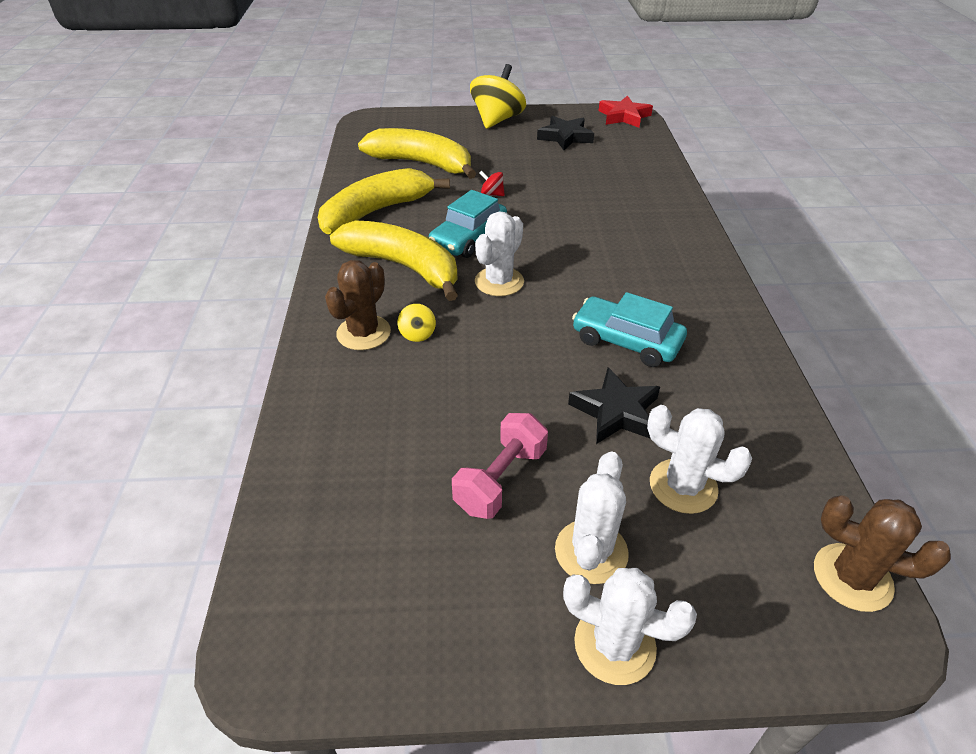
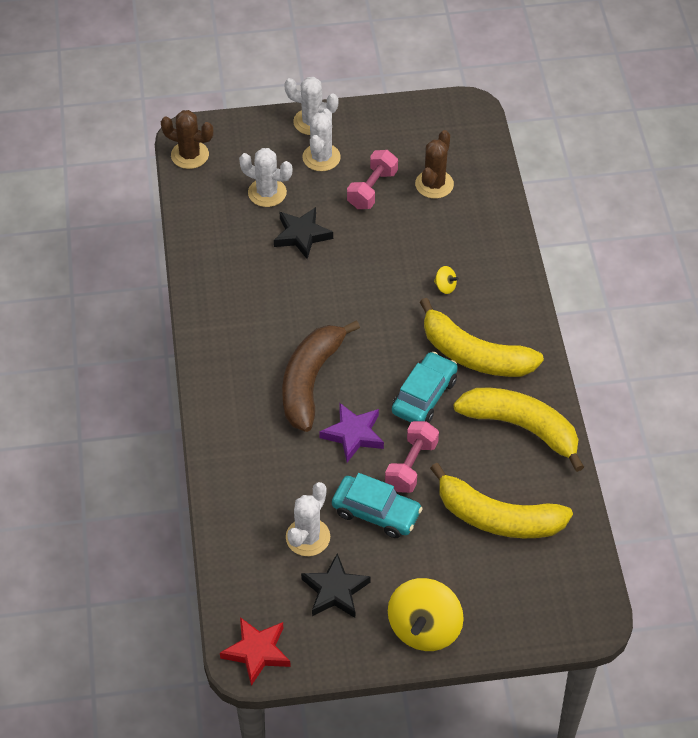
camera: 175 degrees right, 10 degrees up
yellow banana [318,168,450,235] -> yellow banana turned 105 degrees counterclockwise [454,388,584,472]
brown cactus [325,260,391,350] -> brown cactus moved to [415,130,454,199]
yellow spinning top [398,304,436,342] -> yellow spinning top turned 135 degrees clockwise [434,266,459,294]
white cactus [475,212,524,296] -> white cactus moved to [286,482,330,556]
red spinning top [480,170,505,196] -> pink dumbbell [385,421,439,493]
turquoise car [572,292,687,367] -> turquoise car moved to [332,473,423,538]
none -> brown banana [282,320,360,432]
none -> purple star [319,402,384,462]

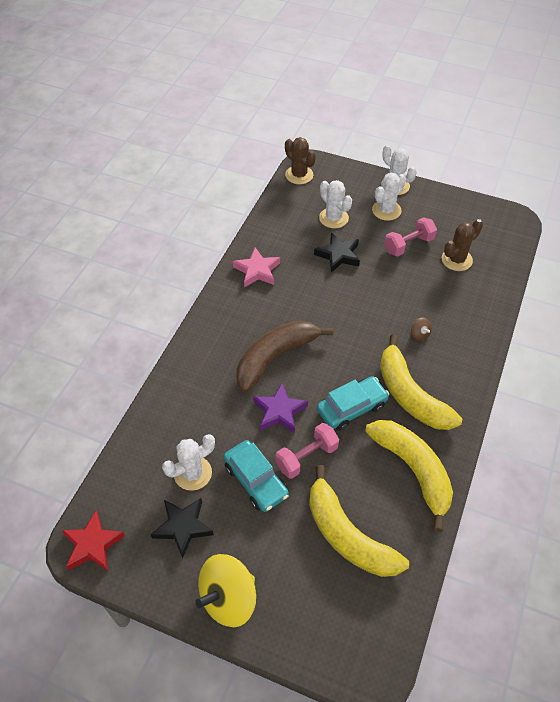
camera: 30 degrees right, 0 degrees up
yellow spinning top [434,266,459,294] -> brown spinning top [411,318,432,341]
none -> pink star [233,247,280,287]

